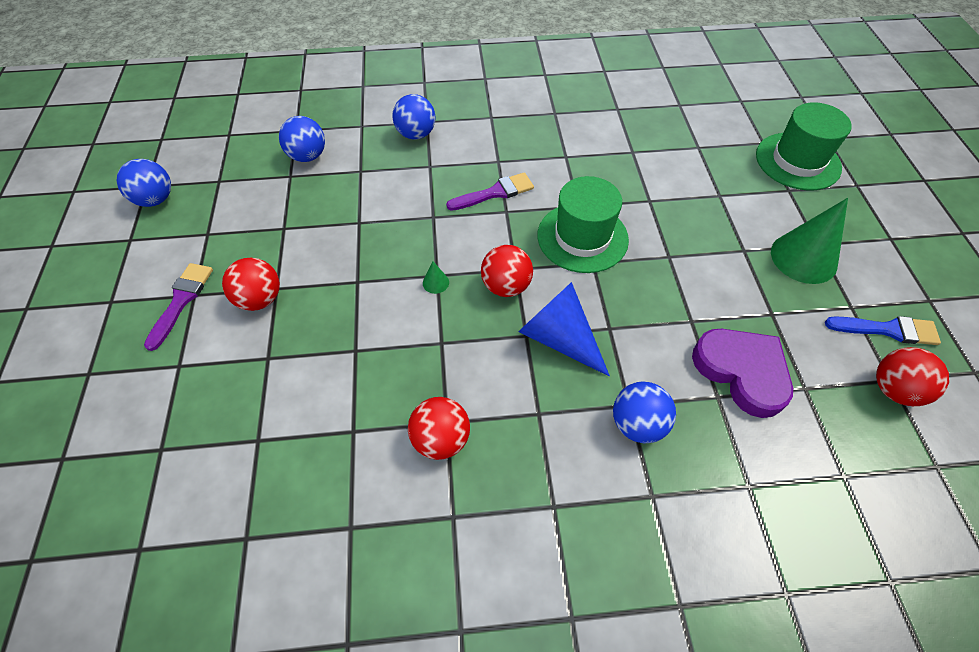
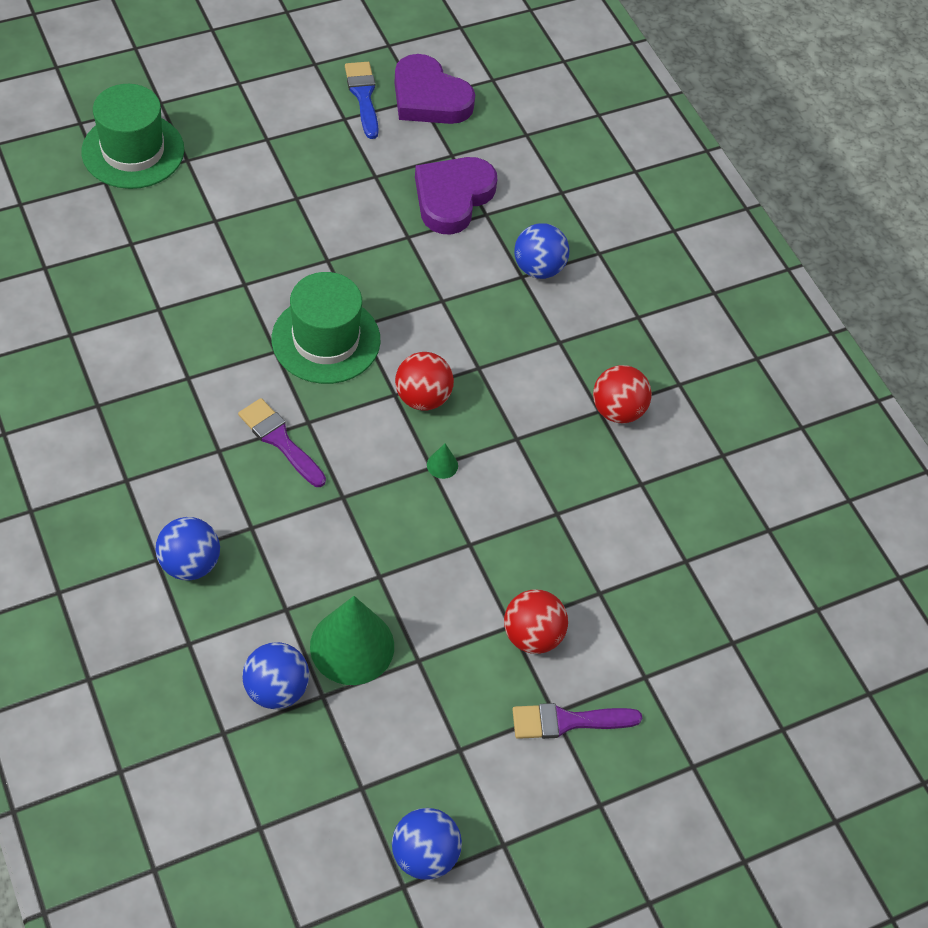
camera: 115 degrees left, 0 degrees up
blue cone [518,282,610,376] -> none
green cone [771,198,848,284] -> green cone moved to [310,596,394,685]
red ball [876,347,949,406] -> purple heart [394,54,475,124]

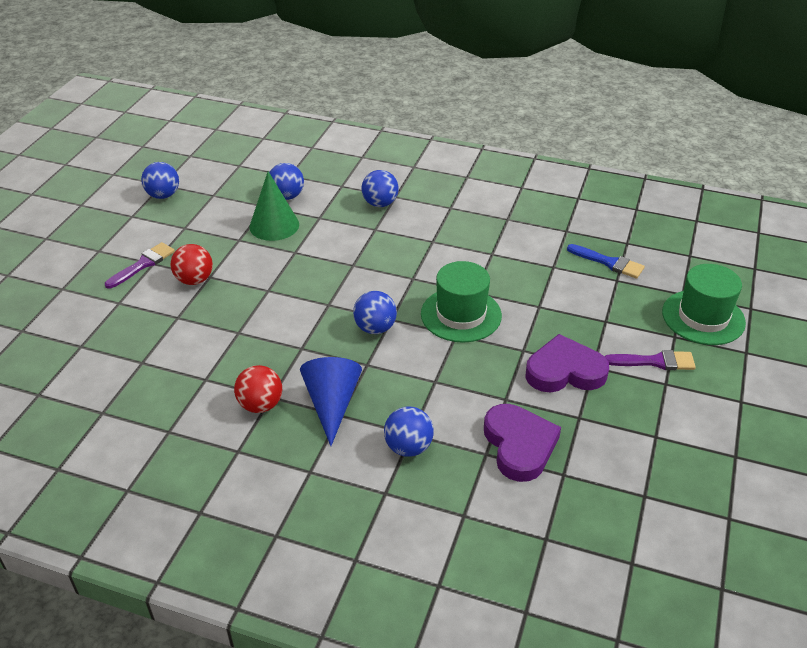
camera: 140 degrees right, 15 degrees down
purple brush [238,398,326,487] -> purple brush moved to [604,350,696,370]
blue brush [345,62,379,139] -> blue brush moved to [567,244,645,279]
purple heart [394,54,475,124] -> purple heart moved to [525,334,609,392]
red ball [395,352,454,411] -> blue ball [353,291,397,334]
green cone [427,443,458,479] -> none
none -> blue cone [300,357,362,446]

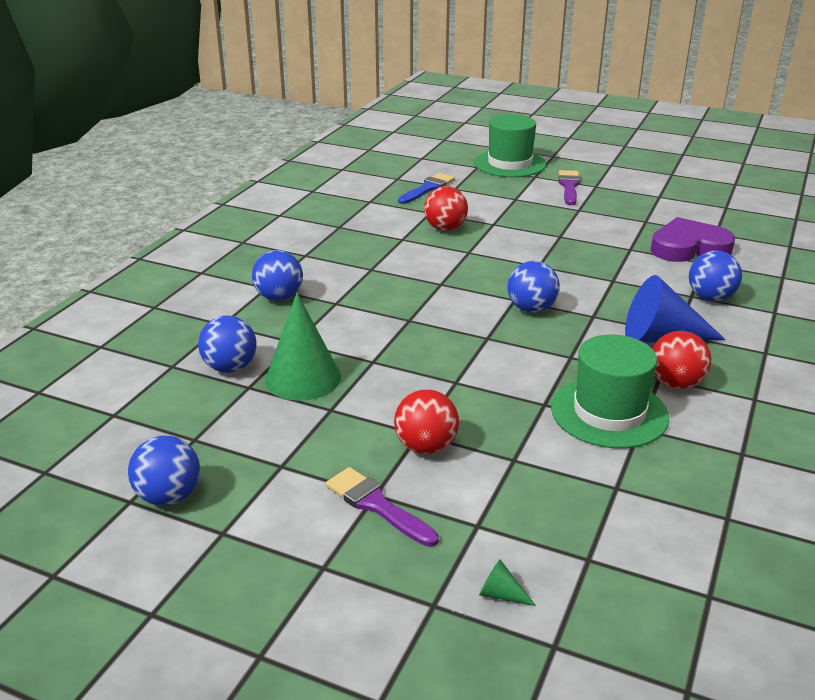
camera: 85 degrees left, 10 degrees down
green hat [421,261,502,342] -> green hat moved to [551,335,669,448]
purple heart [525,334,609,392] -> none
none -> red ball [424,186,468,231]
none -> green cone [479,559,536,606]

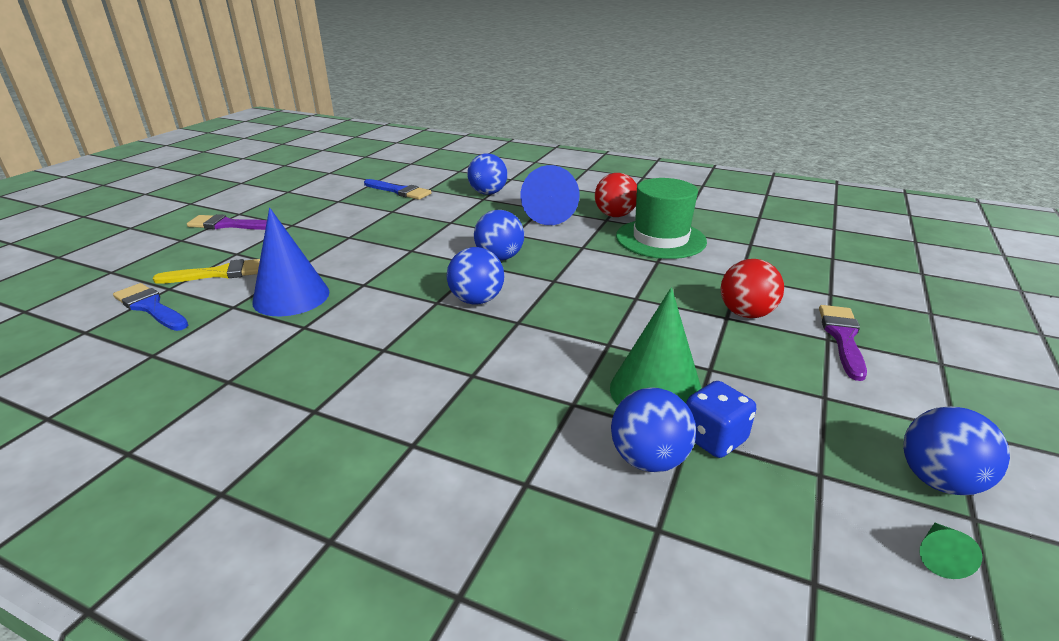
camera: 90 degrees left, 0 degrees up
blue ball [252,250,303,301] -> blue ball moved to [447,247,504,304]
purple brush [326,467,439,547] -> purple brush turned 150 degrees clockwise [819,305,867,381]
red ball [424,186,468,231] -> blue cone [252,208,329,316]
green hat [474,114,546,177] -> none
green cone [479,559,536,606] -> green cone moved to [920,523,982,579]
purple heart [651,217,735,262] -> blue brush [364,179,431,200]
none -> yellow brush [153,259,260,284]
none -> blue dice [686,381,756,458]

